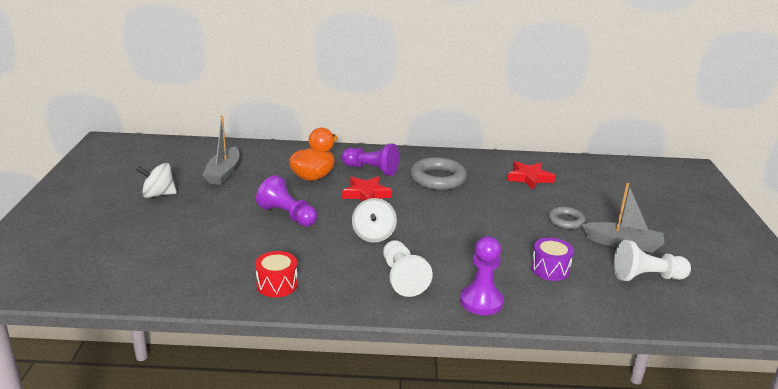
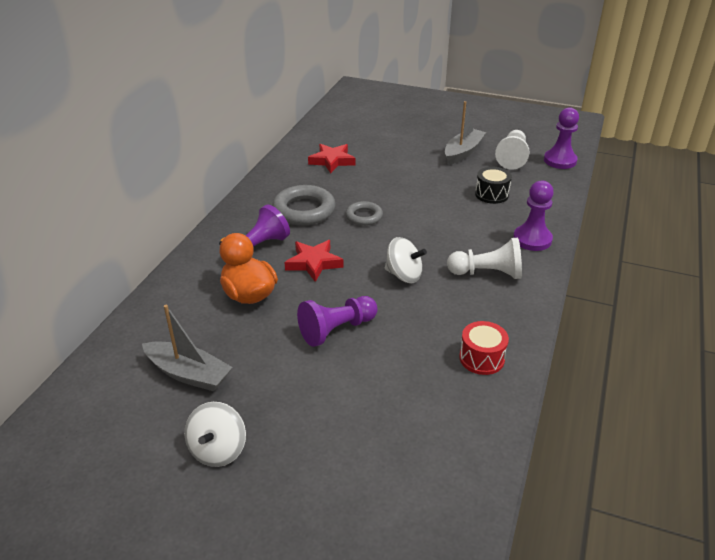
camera: 70 degrees left, 10 degrees up
purple drum [531,238,574,281] -> black drum [475,167,512,204]
grey ring [548,207,585,229] -> grey ring moved to [345,201,383,226]
none -> purple pawn [544,107,579,169]

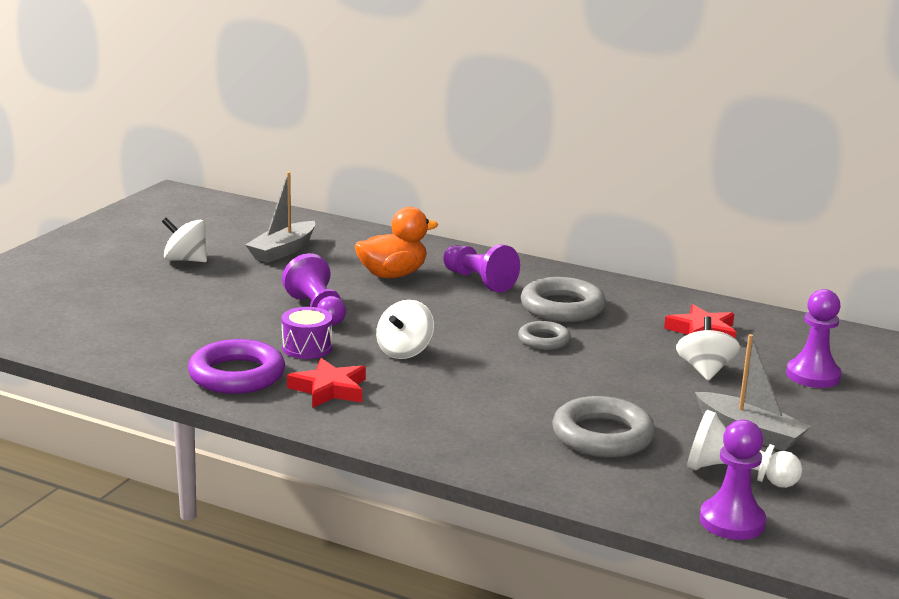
camera: 95 degrees right, 15 degrees down
red star [284,240,344,282] -> red star moved to [287,358,366,408]
white pawn [447,238,522,279] -> none
red drum [459,321,509,375] -> purple ring [188,339,285,394]
black drum [475,167,512,204] -> grey ring [552,396,655,458]
purple pawn [513,181,554,251] -> purple pawn moved to [786,289,842,388]
none -> purple drum [282,307,333,359]
none -> white spinning top [676,316,740,381]

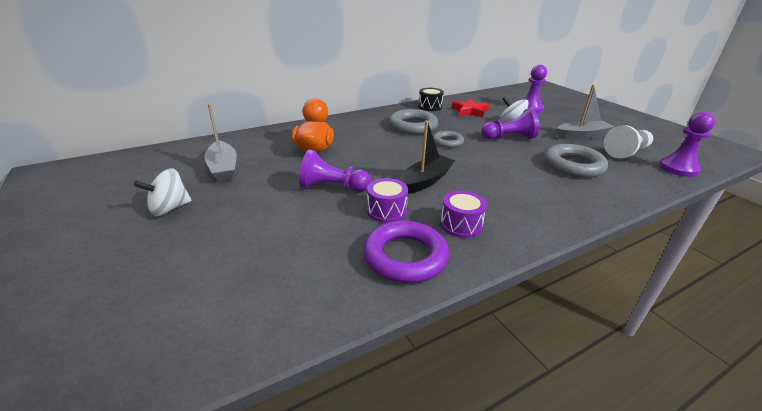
camera: 55 degrees left, 10 degrees up
red star [287,358,366,408] -> purple drum [440,190,487,238]
white spinning top [376,300,434,359] -> black boat [400,121,455,194]
purple pawn [443,245,520,293] -> purple pawn moved to [481,108,539,140]
none -> black drum [418,88,444,111]

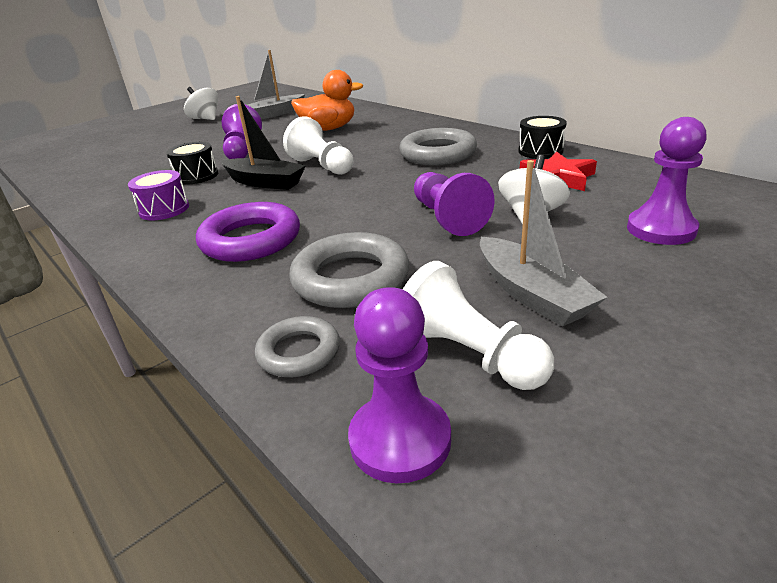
camera: 80 degrees right, 0 degrees up
purple ring [363,220,449,283] -> purple ring moved to [196,202,300,262]
purple drum [367,178,408,223] -> black drum [166,142,218,185]
grey ring [433,131,464,148] -> grey ring moved to [255,316,340,377]
none -> white pawn [283,116,353,175]

